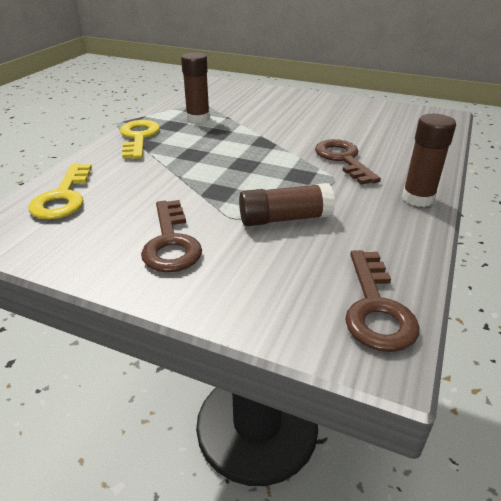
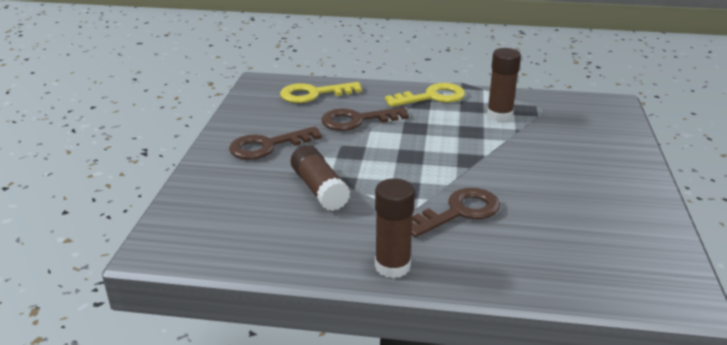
camera: 75 degrees right, 5 degrees down
brown key [345,250,419,352] -> brown key moved to [321,107,409,131]

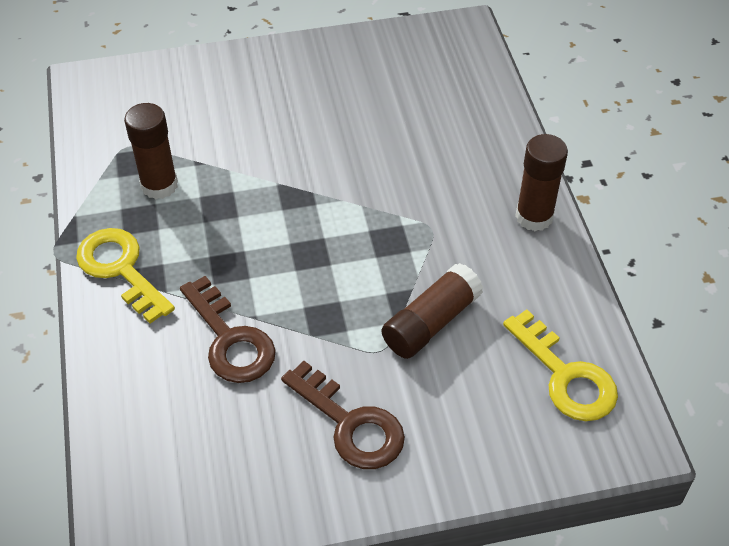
camera: 110 degrees left, 20 degrees up
yellow key [280,82,362,103] -> yellow key moved to [503,310,618,421]
brown key [411,188,500,238] -> none

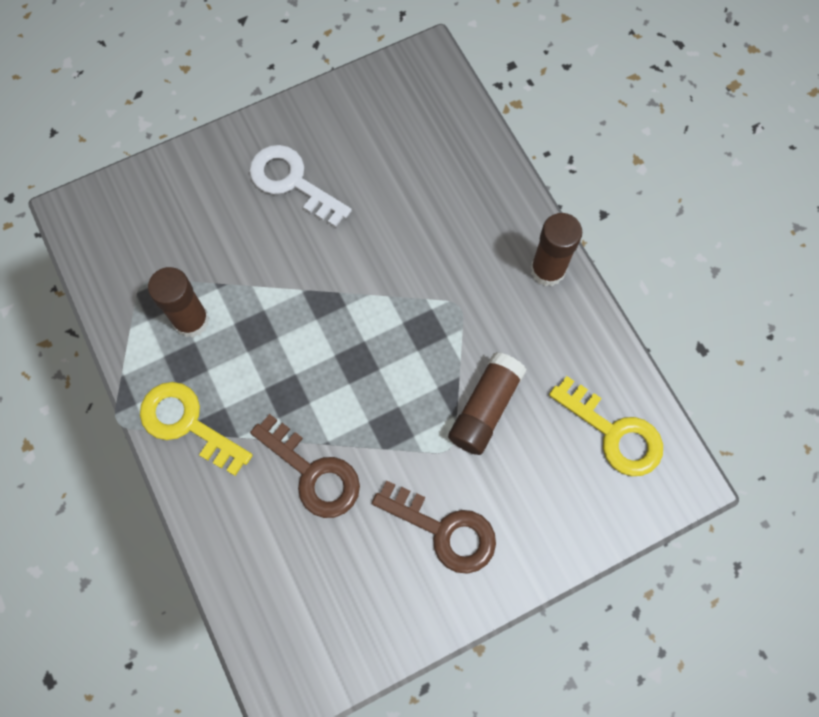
camera: 15 degrees left, 20 degrees up
none -> white key [249,145,352,228]

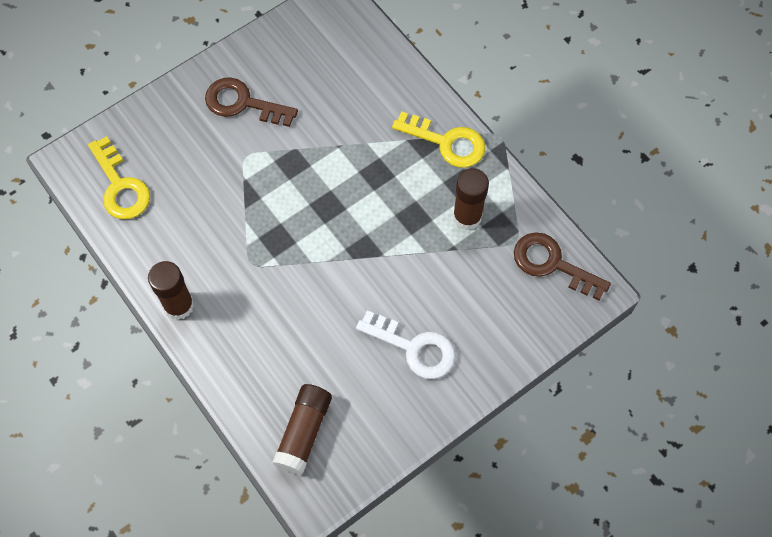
camera: 170 degrees right, 5 degrees down
brown key [250,414,360,518] -> brown key moved to [514,232,611,301]
brown glue stick [448,352,526,455] -> brown glue stick moved to [272,384,332,475]
yellow key [549,376,663,476] -> yellow key turned 150 degrees counterclockwise [88,136,150,219]

